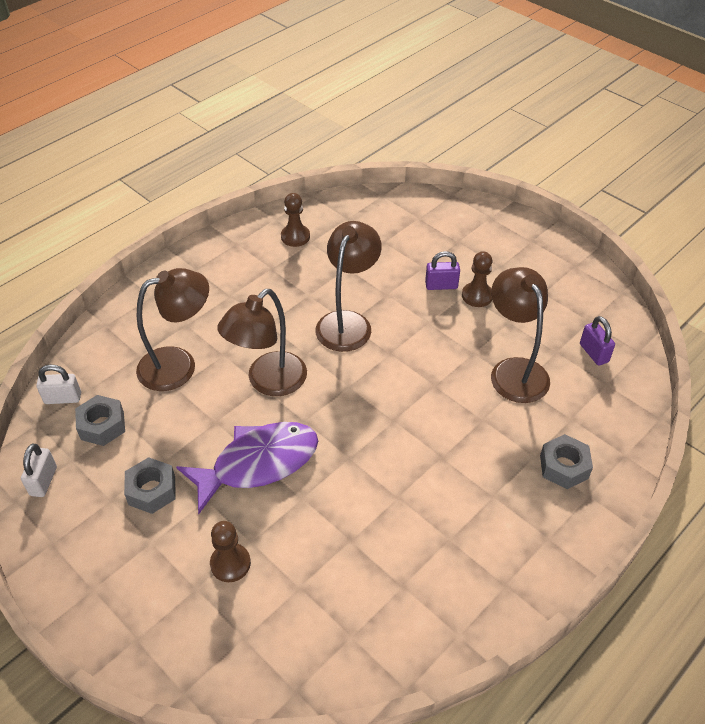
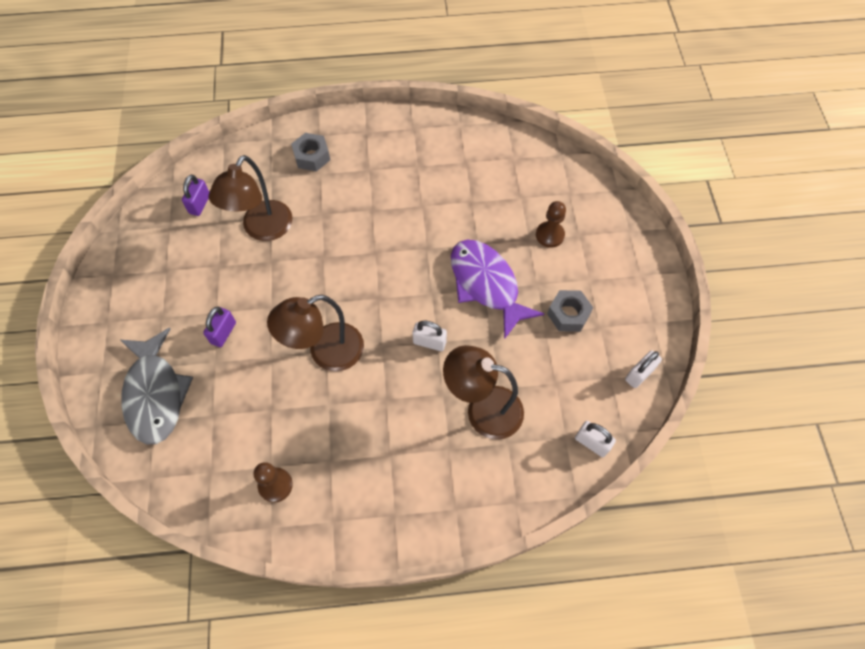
camera: 140 degrees left, 15 degrees up
grey nut [75,395,125,446] -> none
purple fish [176,422,318,514] -> purple fish turned 45 degrees clockwise [451,240,544,339]
brown lamp [217,289,307,396] -> white padlock [412,321,447,351]
purple padlock [425,251,460,290] -> purple padlock turned 75 degrees clockwise [203,307,236,347]
brown pawn [462,251,492,307] -> none
none -> grey fish [120,328,193,444]

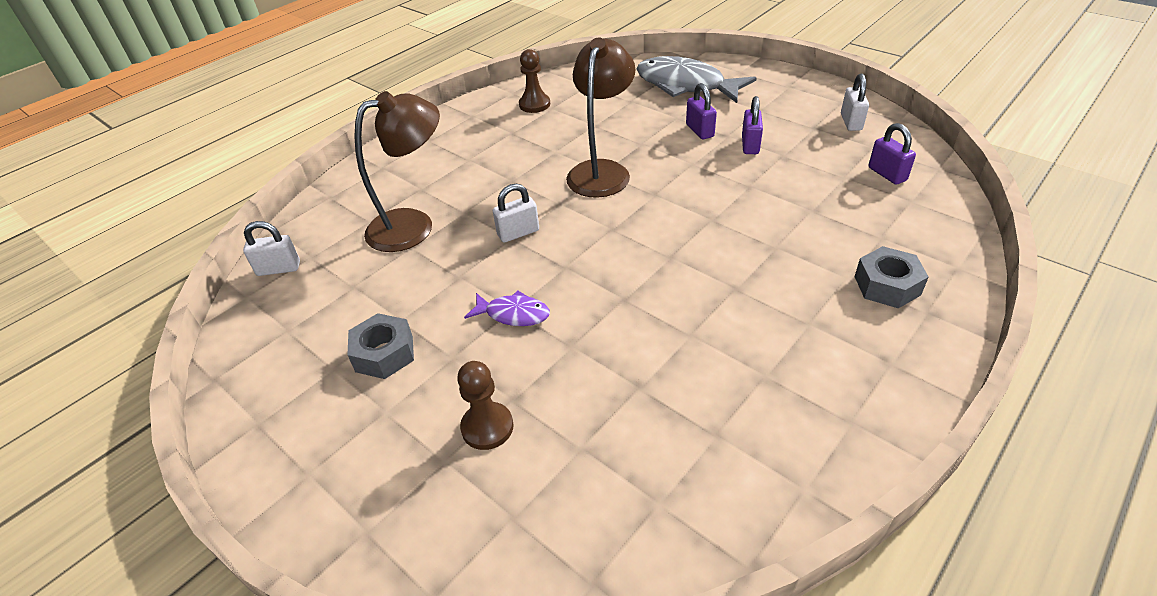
camera: 140 degrees right, 20 degrees down
brown lamp [209,155,292,241] -> none
purple fish [451,240,544,339] -> purple fish [464,291,550,326], size x0.49
white padlock [625,351,662,388] -> white padlock moved to [841,74,869,131]
none -> purple padlock [742,96,763,154]

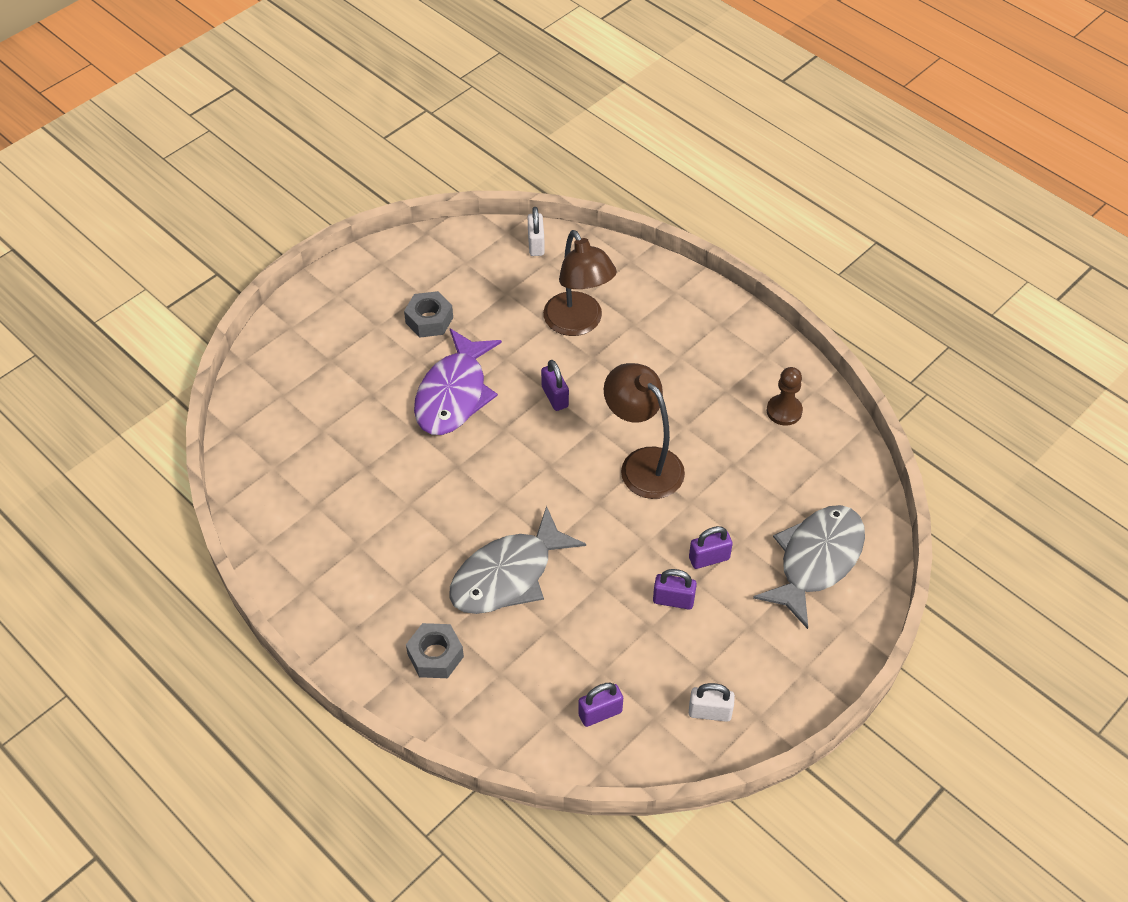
camera: 90 degrees right, 10 degrees up
brown pawn [457,361,514,450] -> none
purple fish [464,291,550,326] -> purple fish [414,328,502,435], size x2.05
white padlock [493,183,539,243] -> purple padlock [541,360,569,411]
brown lamp [566,37,636,198] -> brown lamp turned 150 degrees counterclockwise [604,363,685,499]
none -> grey fish [449,506,586,614]

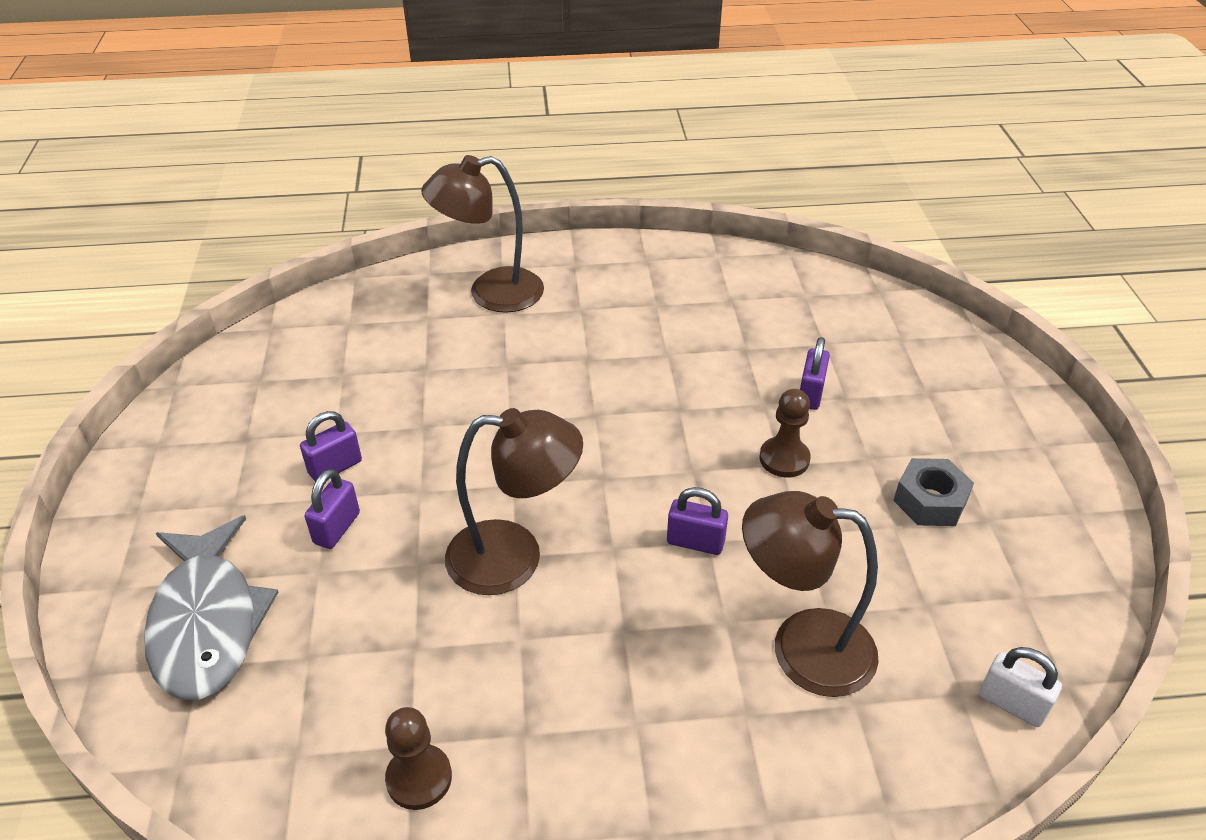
camera: 130 degrees right, 10 degrees down
grey nut [406,623,464,678] -> brown lamp [421,155,544,313]
purple fish [414,328,502,435] -> brown pawn [759,389,811,478]
grey fish [449,506,586,614] -> none
purple padlock [578,683,623,727] -> purple padlock moved to [800,337,830,410]
white padlock [689,683,735,722] -> none

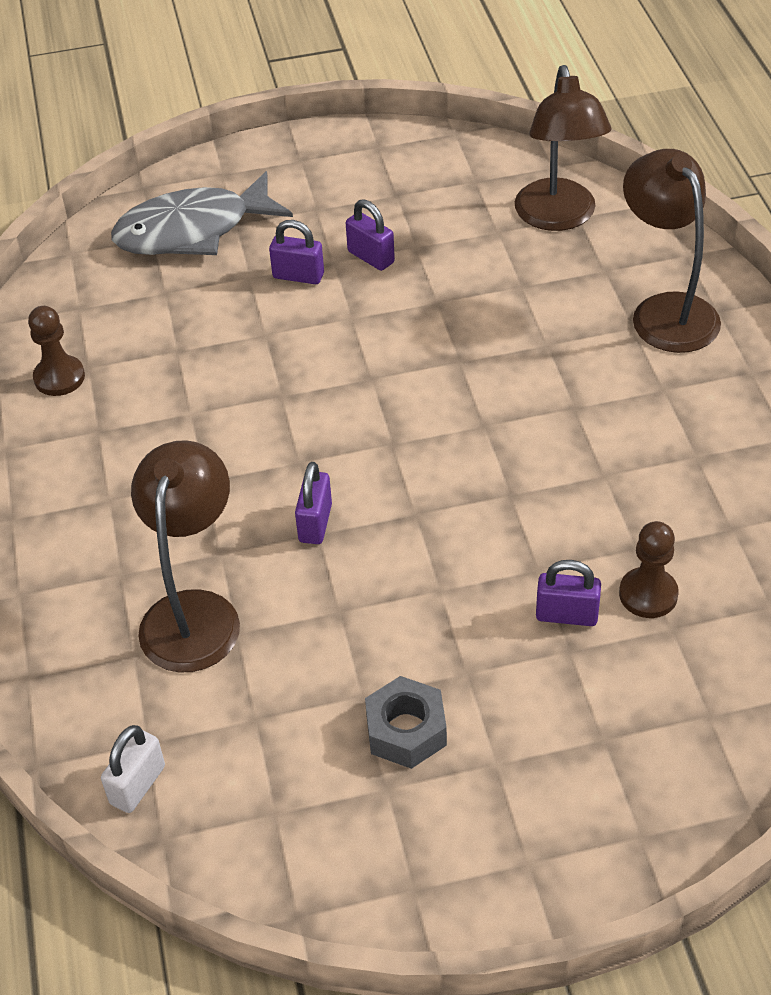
camera: 85 degrees right, 5 degrees up
brown lamp [445,408,583,595] -> brown lamp moved to [515,65,611,231]
brown pawn [759,389,811,478] -> brown pawn moved to [619,521,679,618]

